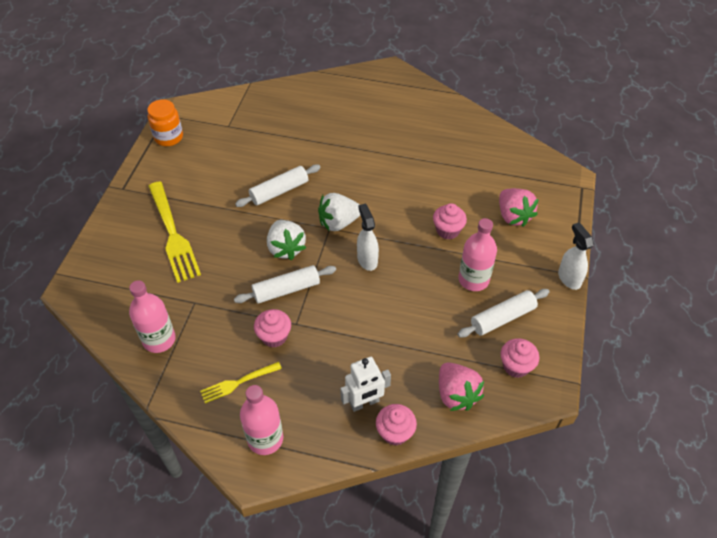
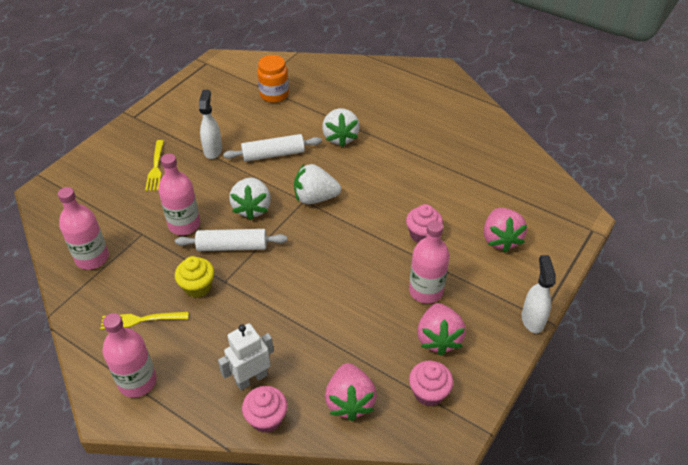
camera: 20 degrees right, 5 degrees down
orange jar [147,99,183,146] -> orange jar moved to [257,55,289,103]
yellow fork [148,182,201,283] -> yellow fork [145,140,164,191], size x0.54
pink cupcake [254,309,291,348] -> yellow cupcake [175,256,214,298]
white robot [340,357,391,412] -> white robot turned 150 degrees clockwise [218,323,274,390]
white spray bottle [357,204,379,271] -> white spray bottle moved to [199,90,222,159]
white rolling pin [457,289,550,338] -> pink strawberry [417,303,466,356]
none -> pink bottle [158,154,200,235]
none -> white strawberry [322,108,360,147]

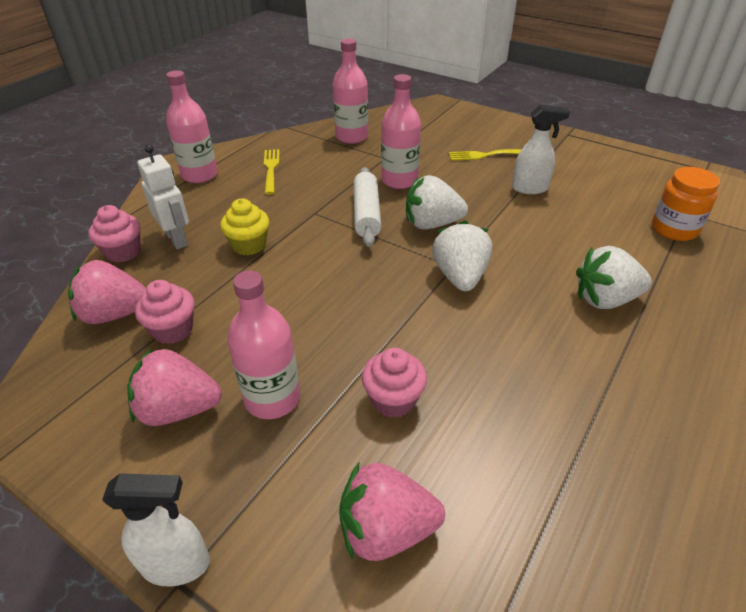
camera: 90 degrees right, 5 degrees down
yellow cupcake [175,256,214,298] -> yellow cupcake moved to [220,198,269,255]
white rolling pin [223,134,322,162] -> none
pink cupcake [409,360,453,406] -> pink cupcake moved to [135,280,195,344]

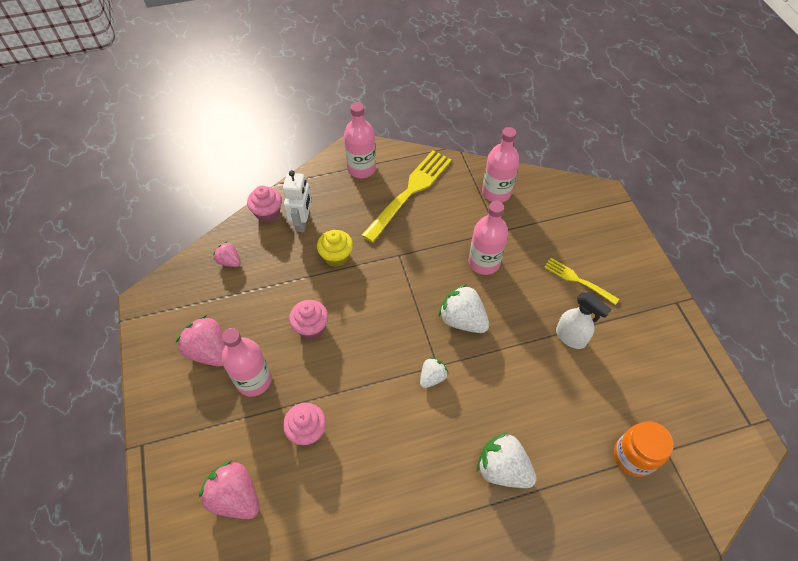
camera: 40 degrees right, 15 degrees up
pink strawberry [68,260,146,324] -> pink strawberry [213,241,241,267], size x0.58
white spray bottle [102,473,210,587] -> none
pink cupcake [135,280,195,344] -> pink cupcake moved to [289,300,328,339]
yellow fork [264,149,280,195] -> yellow fork [361,150,452,243], size x1.85
white rolling pin [353,167,381,247] -> none
white strawberry [432,220,492,291] -> white strawberry [420,357,449,388], size x0.58

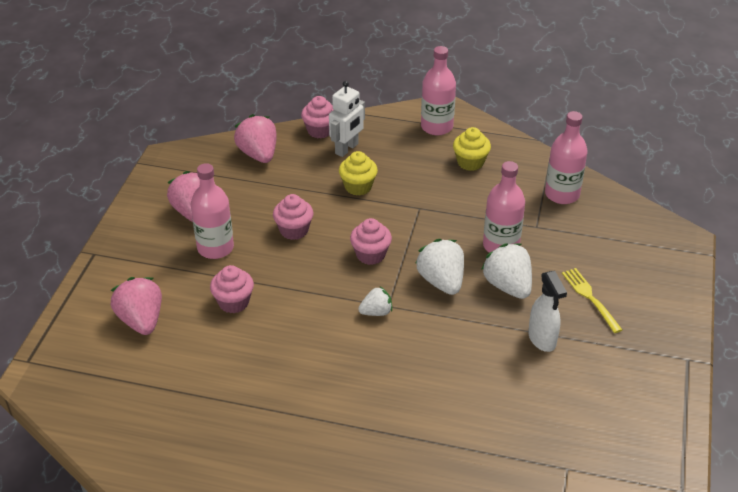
camera: 30 degrees right, 15 degrees down
pink strawberry [213,241,241,267] -> pink strawberry [234,114,277,163], size x1.73
yellow fork [361,150,452,243] -> yellow cupcake [453,127,491,171]
white strawberry [477,432,537,488] -> white strawberry moved to [481,243,532,299]
orange jar [614,421,673,477] -> none
none -> pink cupcake [350,218,392,265]

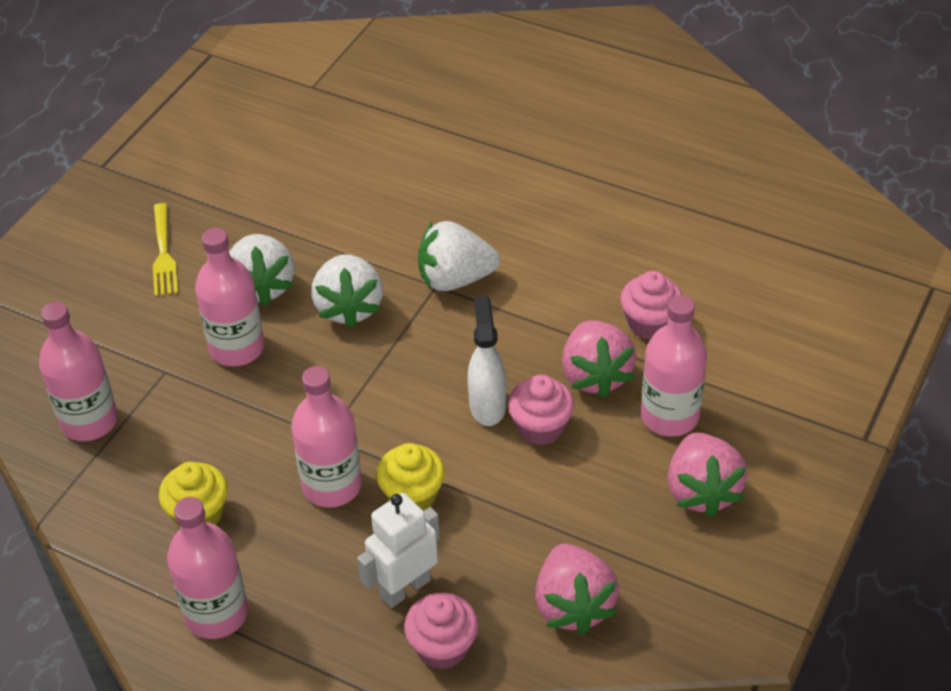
camera: 165 degrees left, 5 degrees up
pink strawberry [111,277,162,335] -> pink strawberry moved to [562,321,636,398]
pink cupcake [350,218,392,265] -> none
white strawberry [358,287,392,316] -> white strawberry [418,221,500,291], size x1.73
white spray bottle [528,271,567,352] -> white spray bottle moved to [468,297,506,426]
none -> pink bottle [291,366,362,508]

